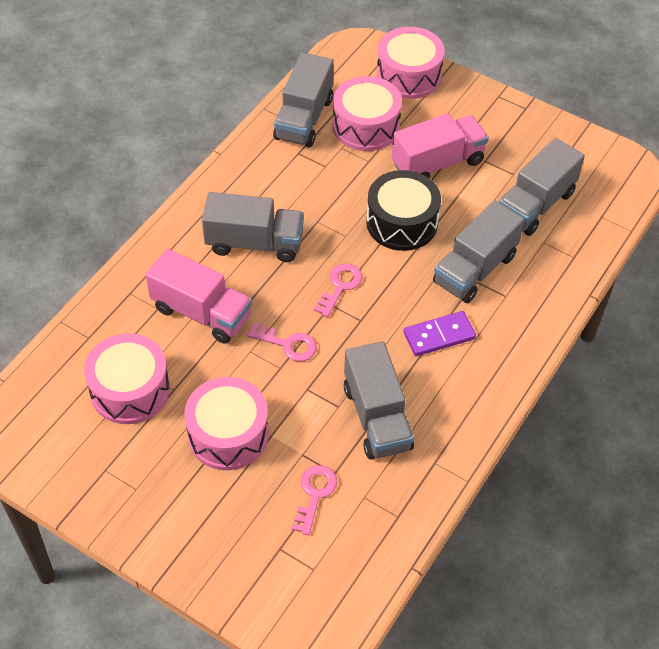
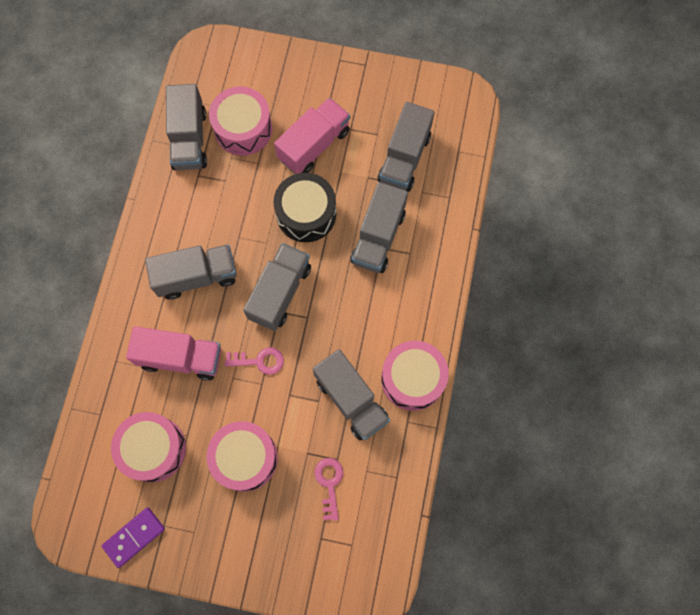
camera: 20 degrees left, 20 degrees up
pink key [313,263,362,317] -> grey truck [243,243,311,331]
pink drum [377,27,445,99] -> pink drum moved to [381,341,449,411]
purple domino [403,311,476,356] -> purple domino moved to [102,507,165,568]

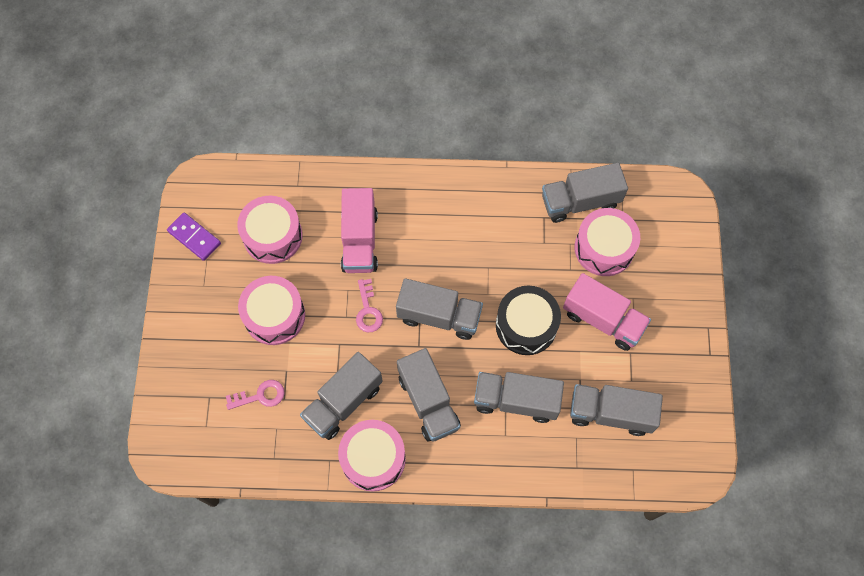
camera: 80 degrees right, 5 degrees down
grey truck [145,244,237,300] -> grey truck moved to [397,348,461,442]

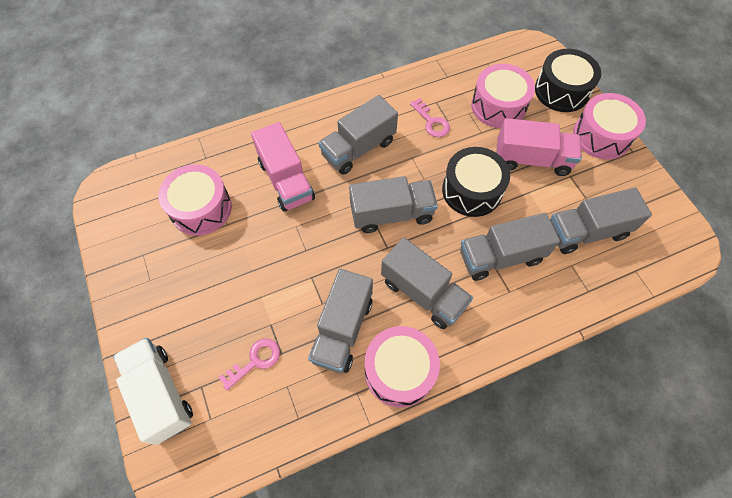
camera: 25 degrees left, 5 degrees down
purple domino [167,212,221,261] -> none
pink drum [238,276,305,345] -> pink drum moved to [573,93,646,159]
pink key [356,279,383,332] -> pink key moved to [410,98,450,137]
grey truck [542,163,628,223] -> grey truck moved to [319,95,398,175]
none -> white truck [113,338,193,445]
none -> black drum [535,49,601,112]

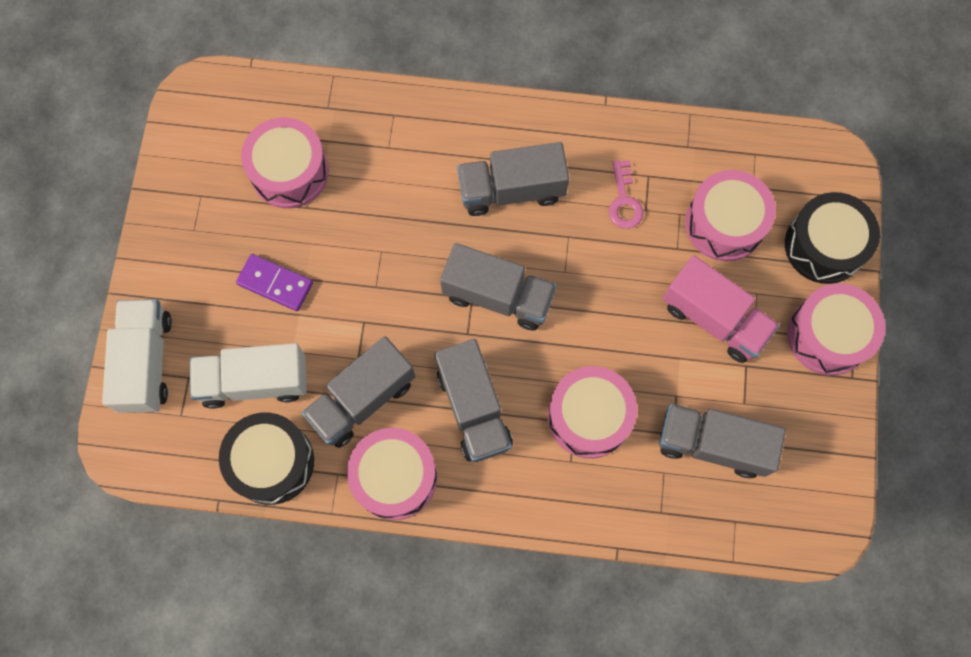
camera: 30 degrees right, 10 degrees up
pink key [218,338,280,390] -> white truck [190,343,307,409]
pink truck [251,122,315,212] -> none
black drum [442,147,510,217] -> black drum moved to [219,413,314,505]
grey truck [460,213,560,281] -> pink drum [548,366,637,458]
none -> purple domino [236,254,313,311]

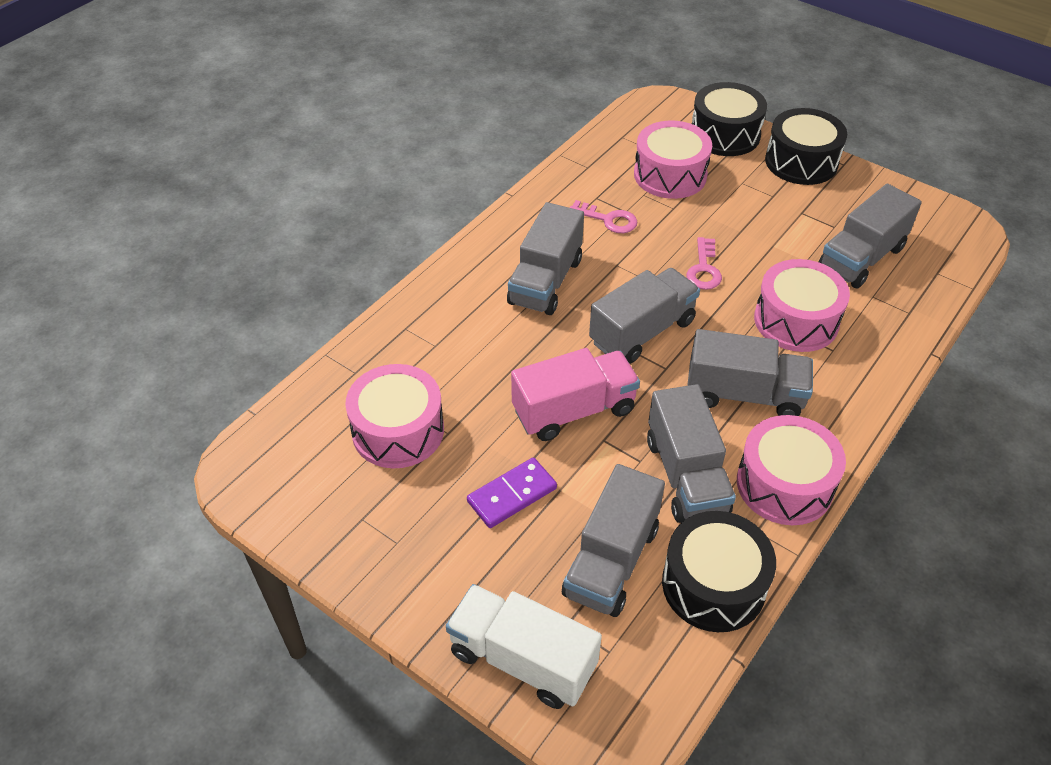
camera: 60 degrees left, 25 degrees down
white truck [190,343,307,409] -> grey truck [562,464,665,617]
pink truck [663,256,780,363] -> pink truck moved to [511,348,640,441]
pink drum [787,283,885,375] -> black drum [765,108,847,185]
none -> pink key [686,237,722,290]

